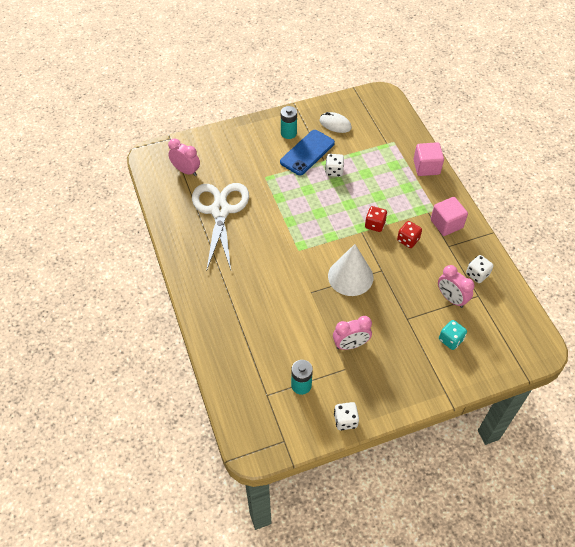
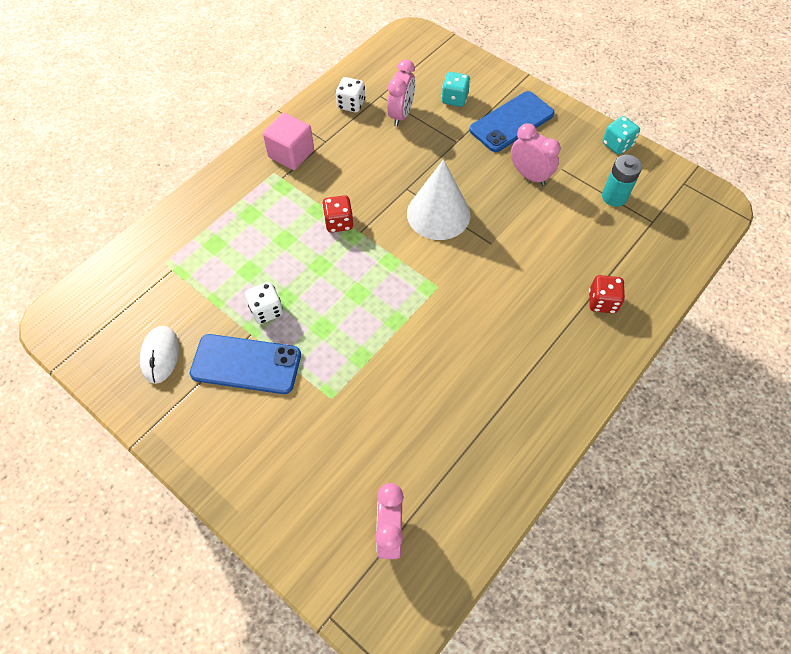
camera: 120 degrees left, 5 degrees up
white scissors [192,183,249,272] -> none
turquoise battery [281,106,297,139] -> none
white dice [334,402,359,430] -> turquoise dice [602,116,640,155]
red dice [397,221,422,248] -> red dice moved to [589,275,625,314]
pink cube [413,142,444,176] -> none
none -> blue phone [469,91,554,152]

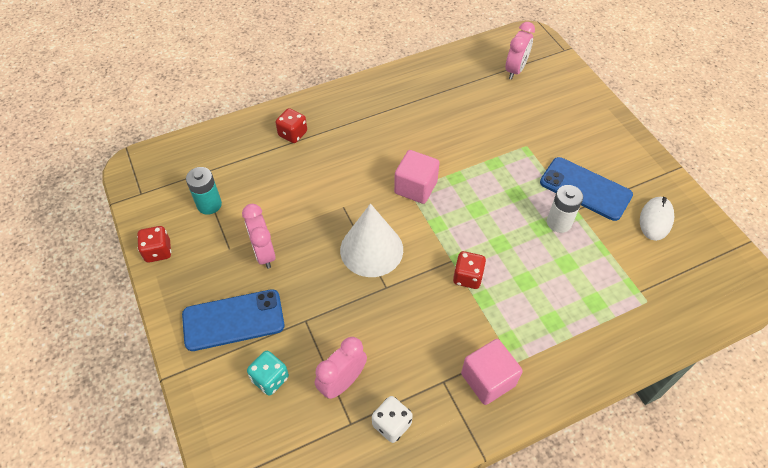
camera: 155 degrees left, 5 degrees down
white dice [245,282,283,324] -> white battery [547,185,583,233]
turquoise dice [602,116,640,155] -> red dice [137,226,171,262]
none -> pink cube [394,150,440,204]

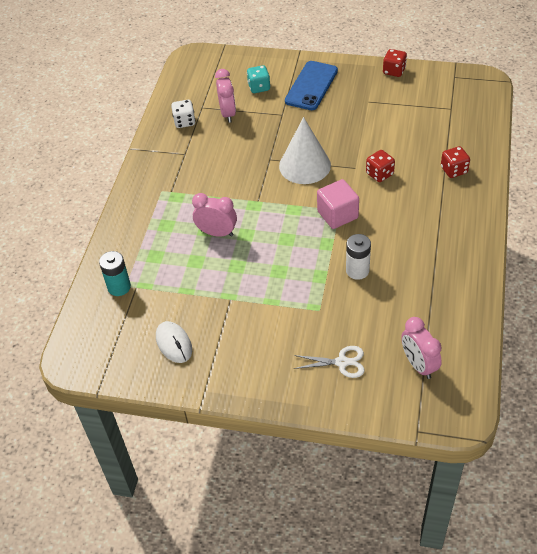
camera: 130 degrees right, 5 degrees down
turquoise battery [186,167,222,215] -> turquoise battery moved to [99,251,131,296]
pink clock [242,204,276,269] -> pink clock moved to [192,193,237,237]
red dice [453,251,486,289] -> red dice moved to [366,150,395,182]
pink cube [461,339,523,405] -> none
blue phone [540,157,633,221] -> none
white battery [547,185,583,233] -> white battery moved to [346,234,371,280]
none -> white scissors [294,346,365,378]

